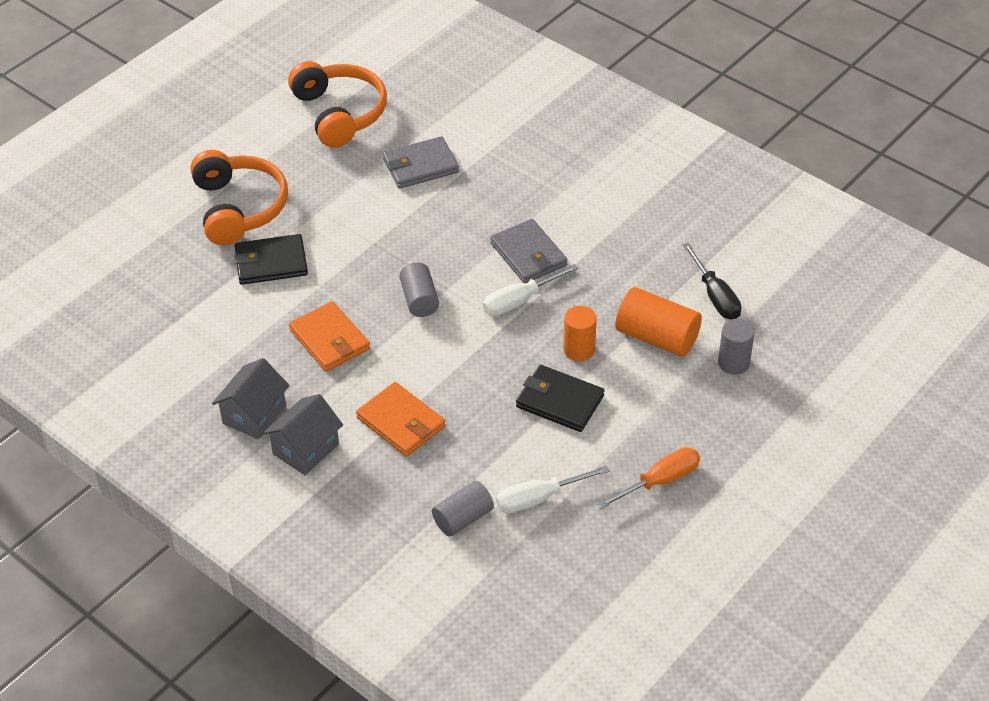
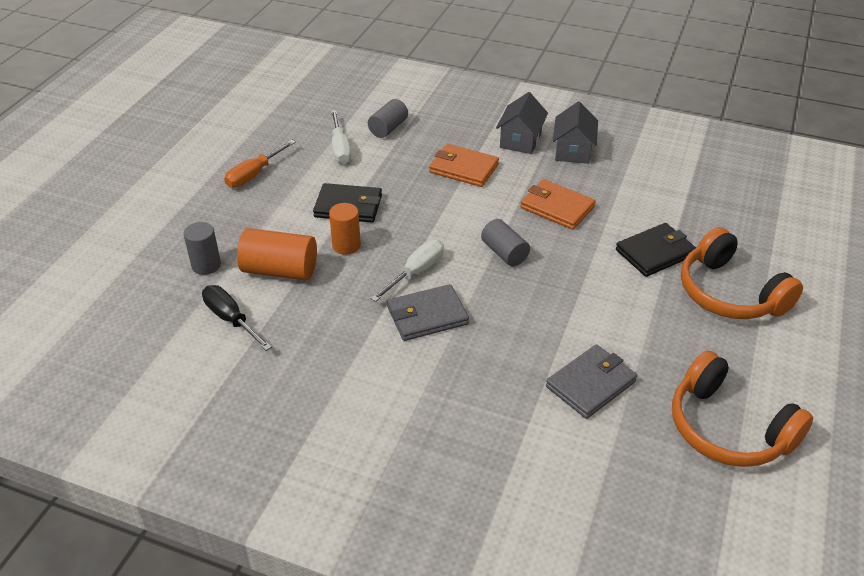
camera: 160 degrees right, 5 degrees down
grey wallet [490,219,567,283] -> grey wallet turned 60 degrees counterclockwise [387,284,469,341]
white screwdriver [496,465,610,513] -> white screwdriver turned 120 degrees clockwise [331,110,352,164]

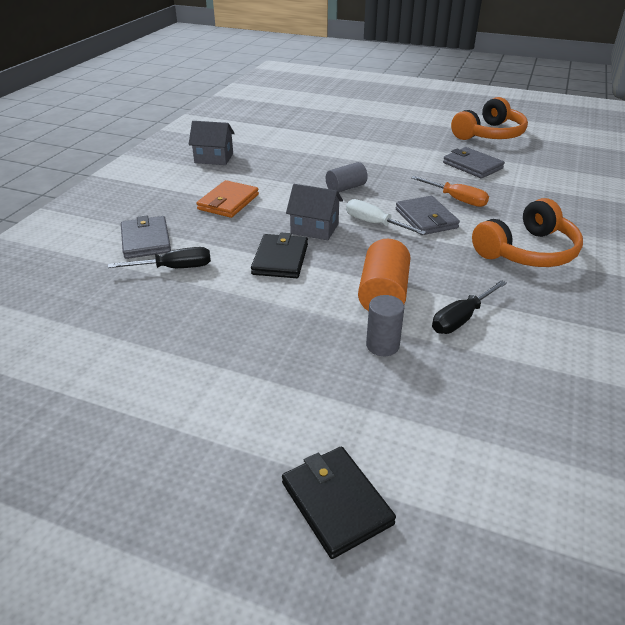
camera: 90 degrees left, 5 degrees down
orange screwdriver [224,140,296,188] -> orange screwdriver moved to [411,176,489,207]
orange cylinder [329,203,361,255] -> none
white screwdriver [331,110,352,164] -> black screwdriver [108,247,211,268]
grey cylinder [368,99,408,138] -> grey wallet [121,215,171,259]
grey house [496,92,548,154] -> grey house moved to [286,184,343,240]
orange wallet [520,179,596,230] -> none
black wallet [616,223,696,277] -> black wallet moved to [282,447,396,559]
orange headphones [681,227,803,319] -> orange headphones moved to [472,198,583,267]

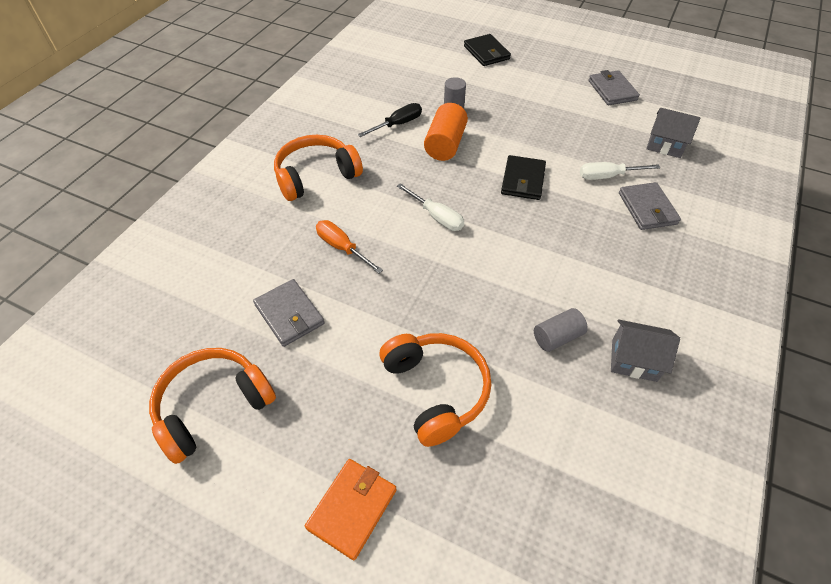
camera: 175 degrees left, 15 degrees up
black screwdriver [108,247,211,268] -> white screwdriver [580,162,660,180]
orange wallet [196,180,259,218] -> orange wallet moved to [305,459,397,560]
grey house [286,184,343,240] -> grey house moved to [646,108,701,158]
grey cylinder [326,162,368,193] -> grey cylinder moved to [534,308,588,352]
grey wallet [396,196,460,235] -> grey wallet moved to [588,70,640,105]
none -> orange headphones [380,333,491,447]

